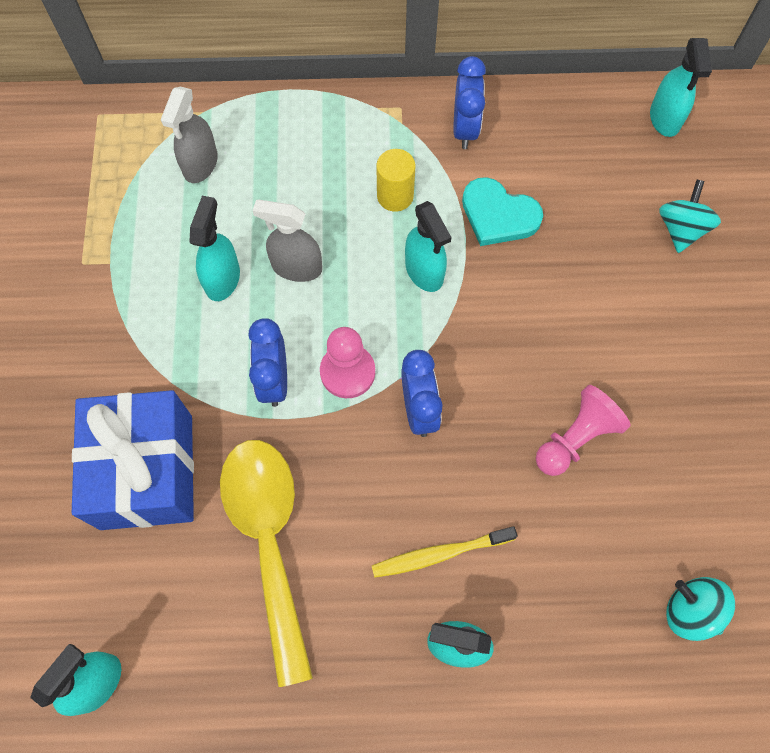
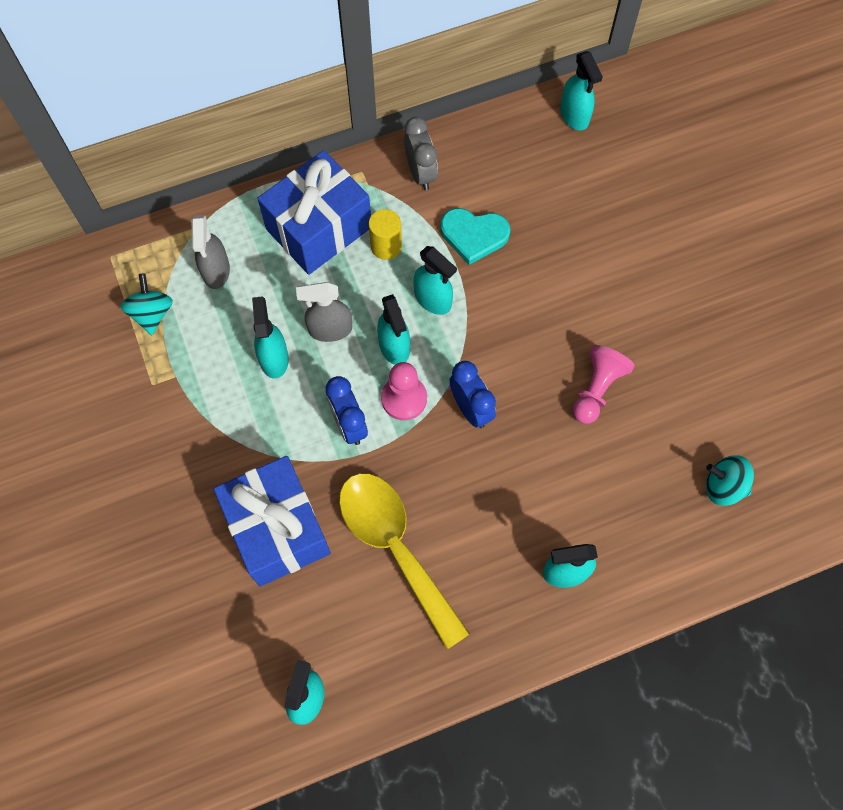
camera: 20 degrees left, 0 degrees up
yellow toothbrush [372,526,518,578] -> none
blue clock [453,56,486,149] -> grey clock [404,117,438,191]
turquoise spinning top [659,180,721,253] -> turquoise spinning top moved to [120,273,173,335]
none -> blue gift [257,150,371,275]
none -> turquoise spray bottle [377,294,410,365]

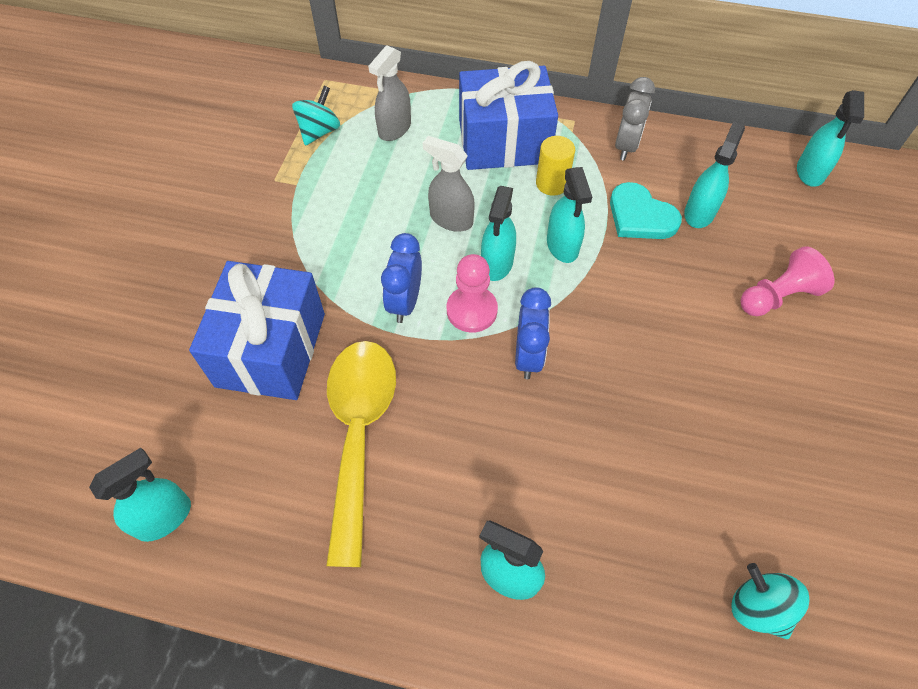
camera: 35 degrees right, 10 degrees down
turquoise spray bottle [252,296,289,379] -> turquoise spray bottle moved to [684,122,745,228]
pink pawn [572,345,634,424] -> pink pawn moved to [740,246,834,316]

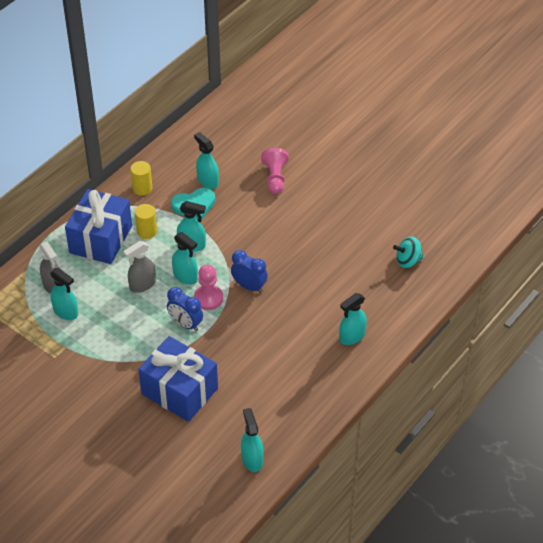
camera: 65 degrees left, 10 degrees down
turquoise spinning top [292,86,340,146] -> none
yellow spoon [326,341,396,567] -> none
grey clock [615,77,655,161] -> yellow cylinder [130,161,152,195]
turquoise spray bottle [797,90,864,187] -> turquoise spray bottle moved to [50,268,78,320]

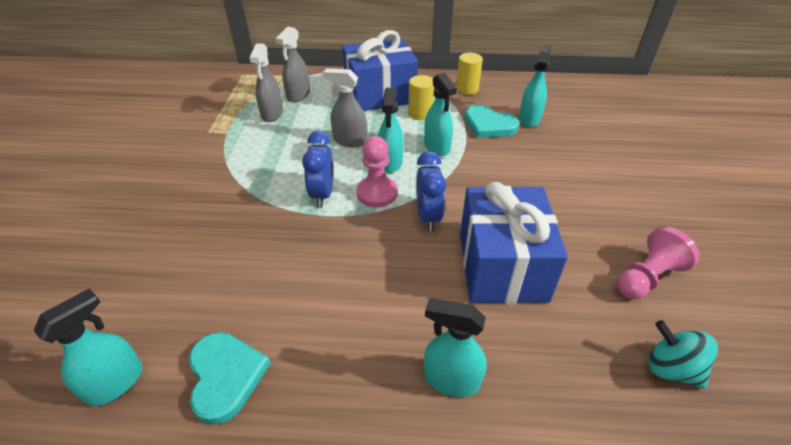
camera: 55 degrees right, 5 degrees down
turquoise spray bottle [50,268,78,320] -> grey spray bottle [249,43,283,122]
blue gift [138,336,218,422] -> blue gift moved to [460,182,568,304]
pink pawn [261,148,289,194] -> pink pawn moved to [617,226,700,299]
none -> turquoise heart [188,332,271,425]

